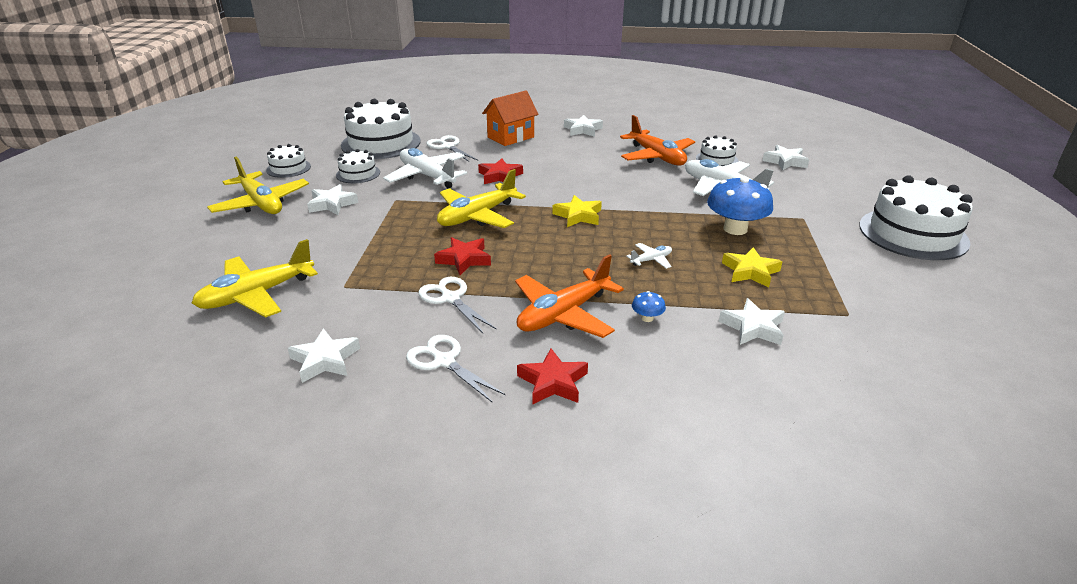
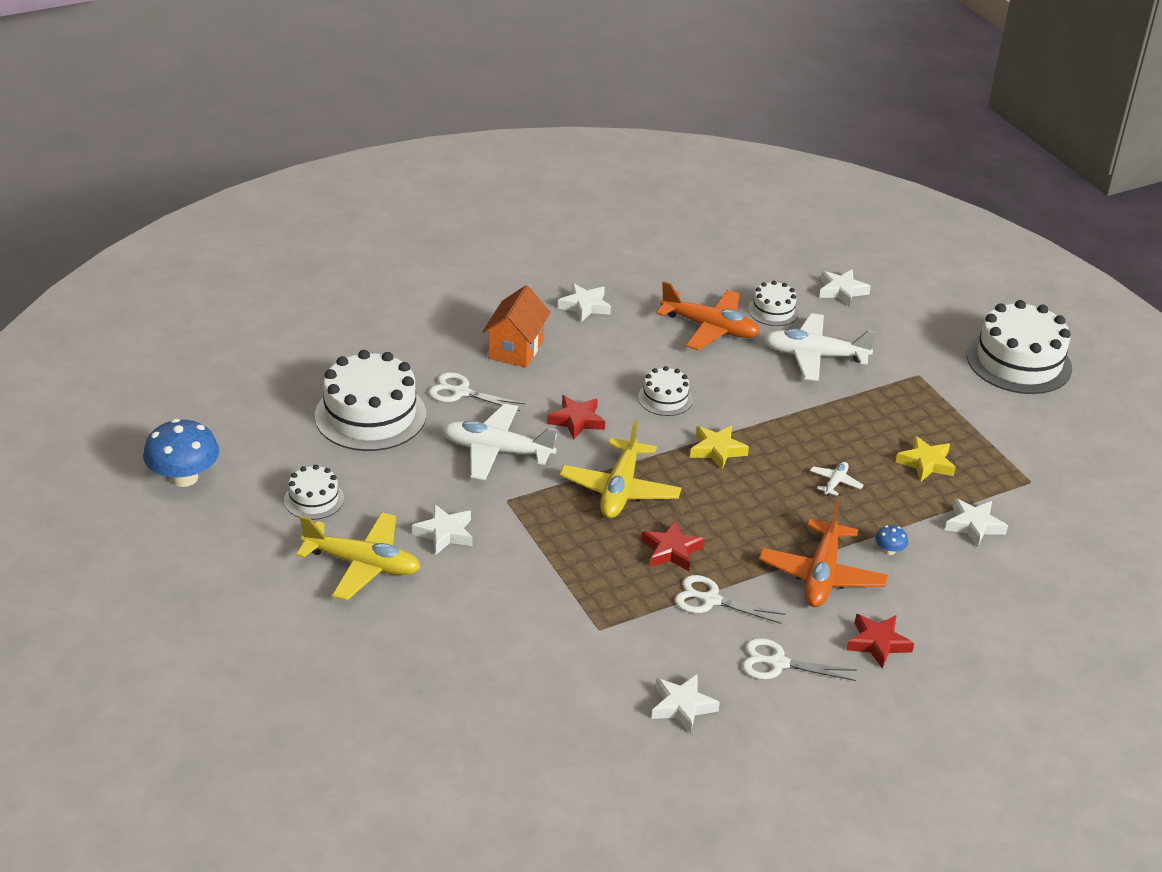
camera: 35 degrees left, 5 degrees up
yellow plane [192,239,318,318] -> none
white cake [336,149,380,183] -> white cake moved to [638,366,693,416]
blue mushroom [707,176,773,235] -> blue mushroom moved to [143,419,219,487]

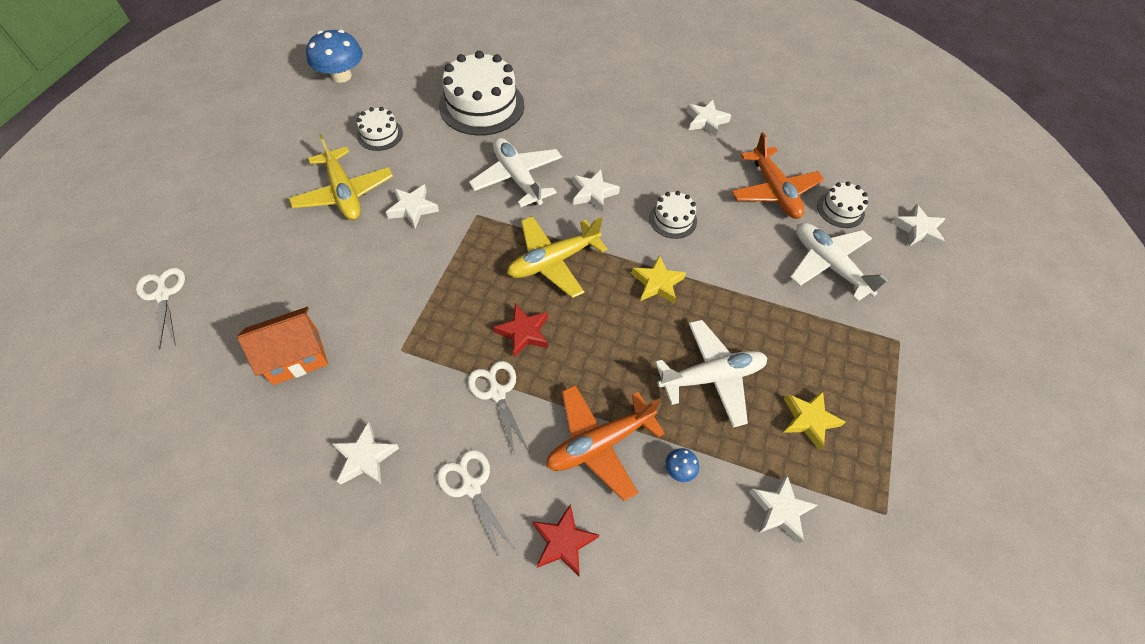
camera: 45 degrees right, 20 degrees up
white scissors [428,372,525,411] -> white scissors moved to [136,268,185,349]
orange house [482,285,551,368] -> orange house moved to [237,307,328,385]
red star [547,395,605,440] -> white star [573,169,620,212]
white plane [810,462,864,496] -> white plane [655,320,767,428], size x2.18
white cake [967,300,1072,394] -> none

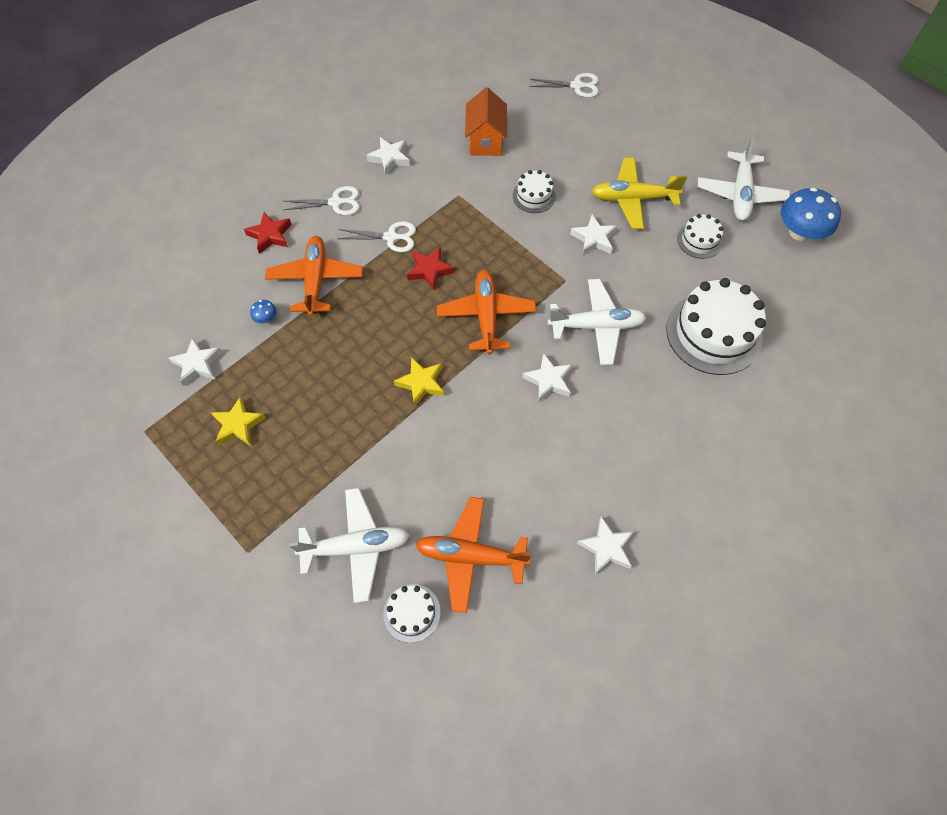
camera: 120 degrees right, 5 degrees up
yellow plane [507,216,607,298] -> orange plane [437,270,536,354]
white cake [649,191,697,239] -> white cake moved to [513,170,556,213]
white plane [655,320,767,428] -> white plane moved to [697,137,790,221]
white star [892,204,946,248] -> none

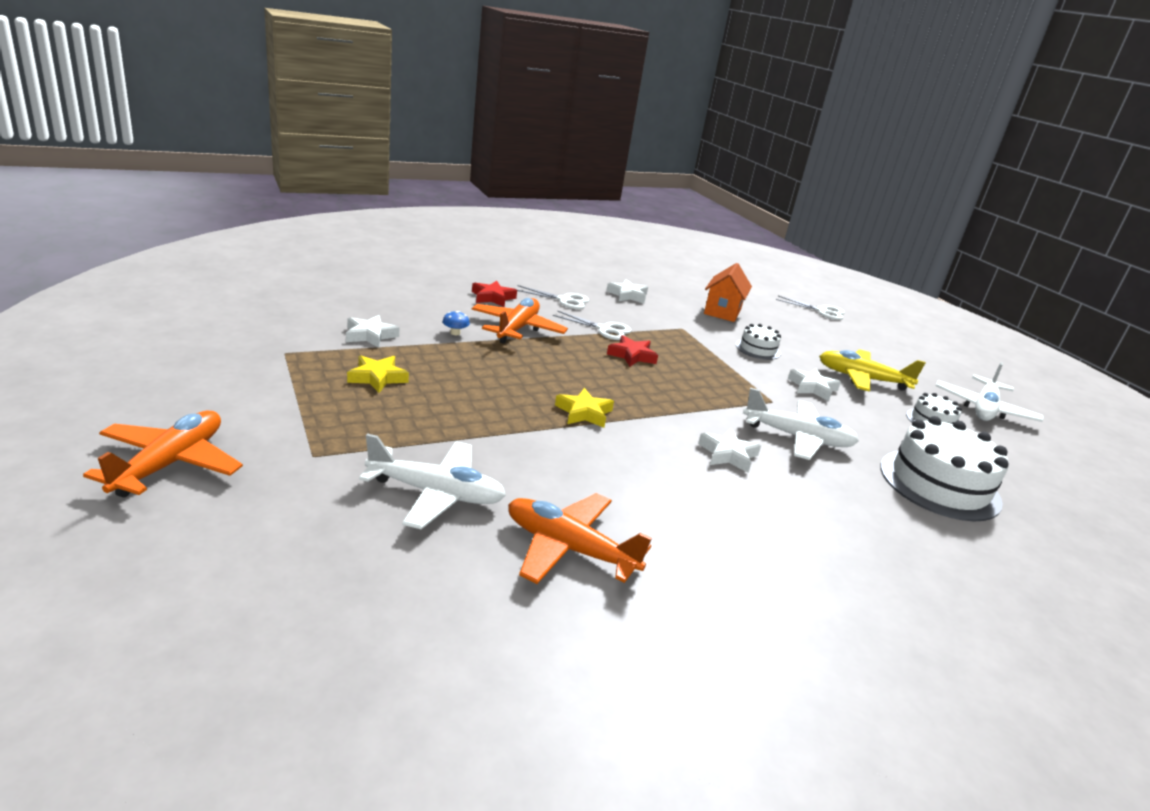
camera: 15 degrees right, 35 degrees down
white cake [383,584,441,643] -> none
orange plane [437,270,536,354] -> orange plane moved to [83,411,243,498]
white star [577,516,633,574] -> none
blue mushroom [781,188,841,241] -> none

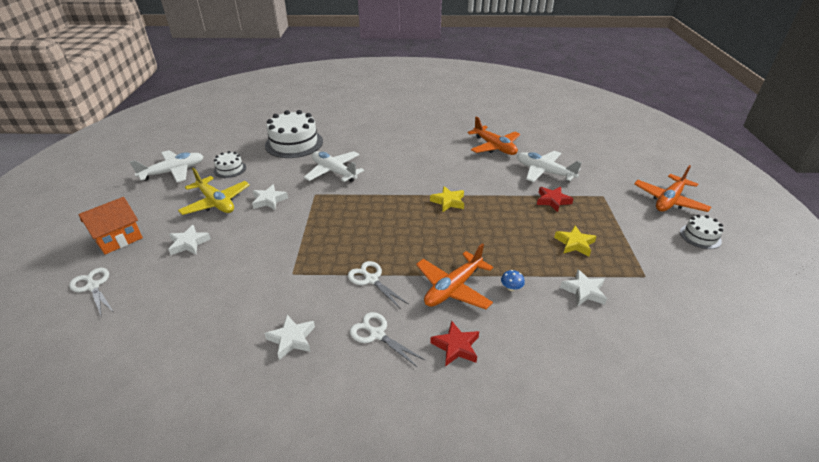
camera: 150 degrees left, 10 degrees up
red star [607,335,658,367] -> red star moved to [537,187,574,212]
white star [698,429,761,473] -> white star moved to [168,225,211,255]
orange house [704,263,752,322] -> orange house moved to [78,197,143,254]
white cake [736,324,781,360] -> white cake moved to [680,214,723,249]

